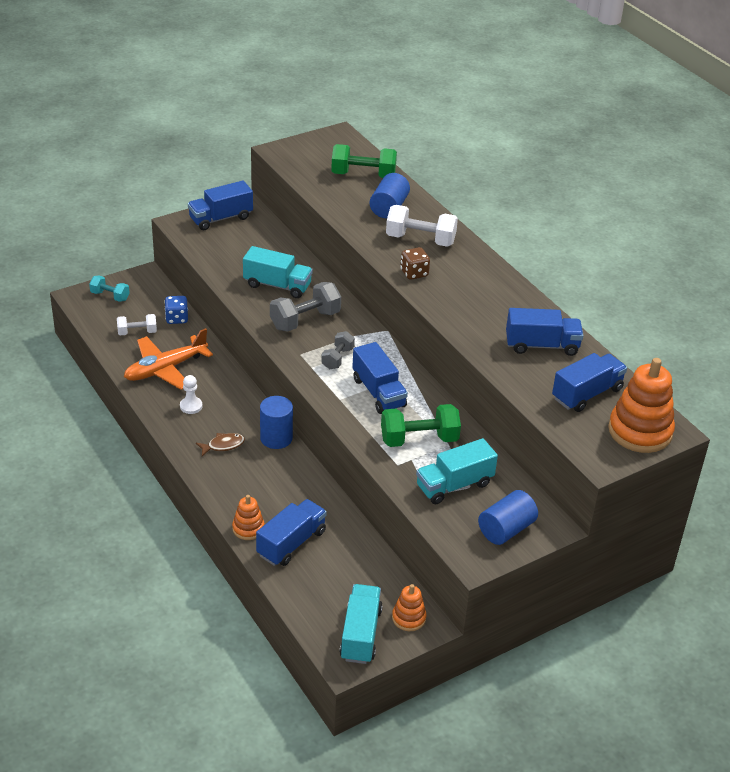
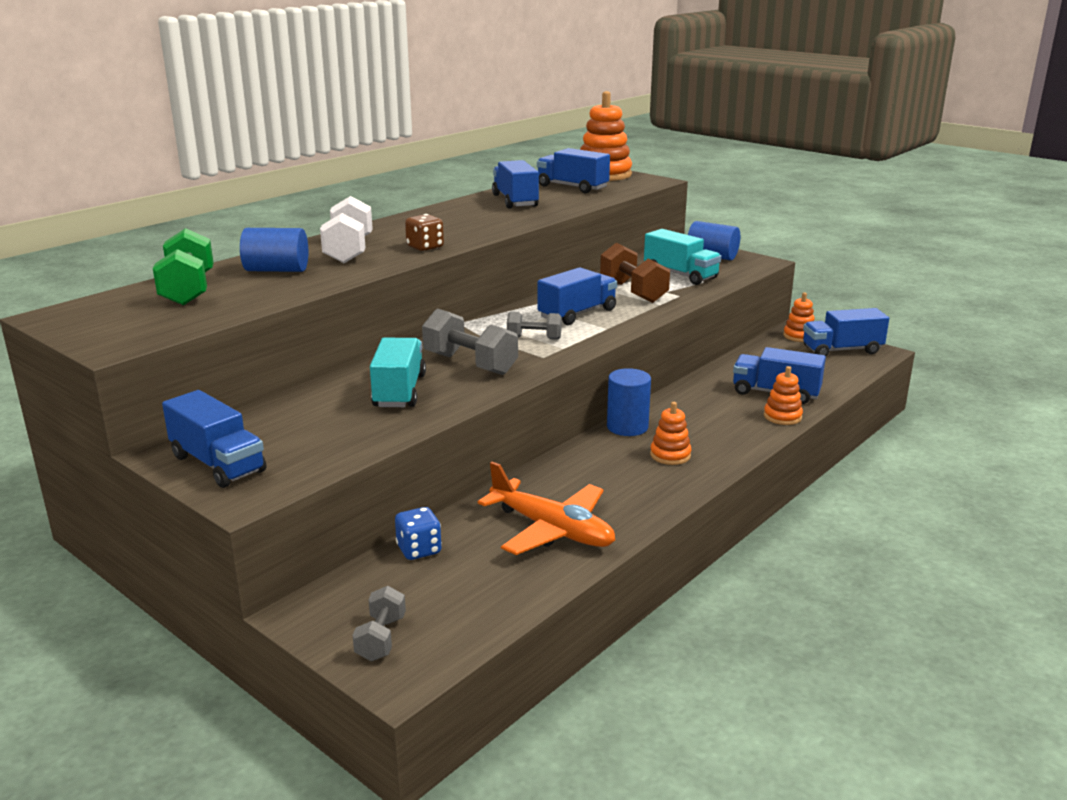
camera: 105 degrees left, 15 degrees down
turquoise dumbbell [89,276,130,302] -> grey dumbbell [353,586,406,661]
white dumbbell [117,314,157,335] -> none
white pawn [180,375,203,414] -> none
brown fish [196,433,245,456] -> orange stacking toy [650,402,691,465]
turquoise truck [340,584,383,664] -> blue truck [803,308,889,356]
green dumbbell [381,404,461,447] -> brown dumbbell [600,242,670,303]

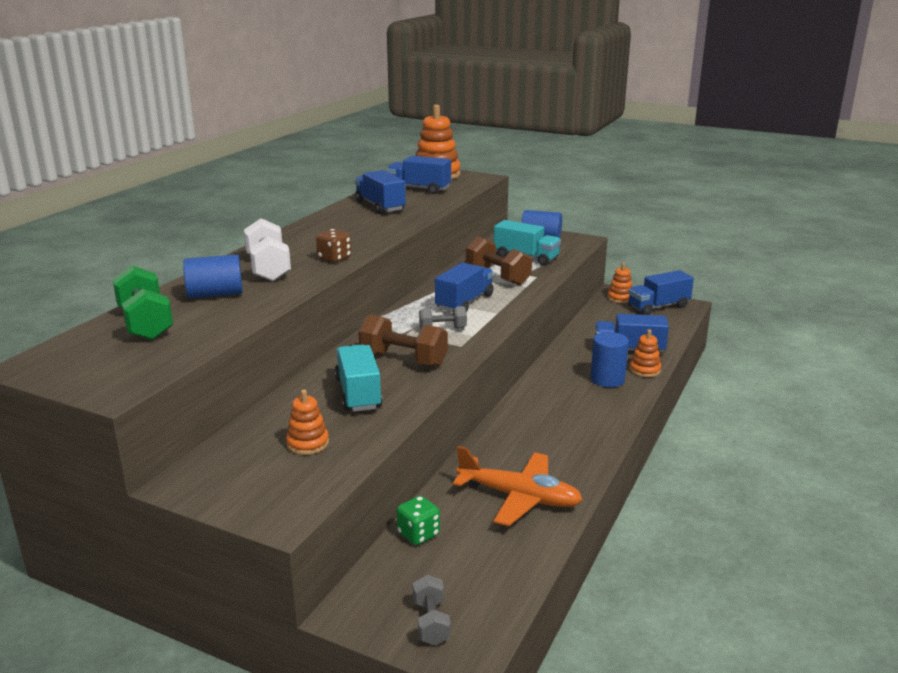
camera: 15 degrees left, 0 degrees up
blue truck [162,390,266,488] -> none
blue dice [395,507,442,560] -> green dice [397,496,440,545]
grey dumbbell [422,308,518,375] -> brown dumbbell [358,314,448,367]
blue cylinder [607,368,651,436] -> blue cylinder moved to [591,332,629,388]
orange stacking toy [650,402,691,465] -> orange stacking toy moved to [286,389,329,455]

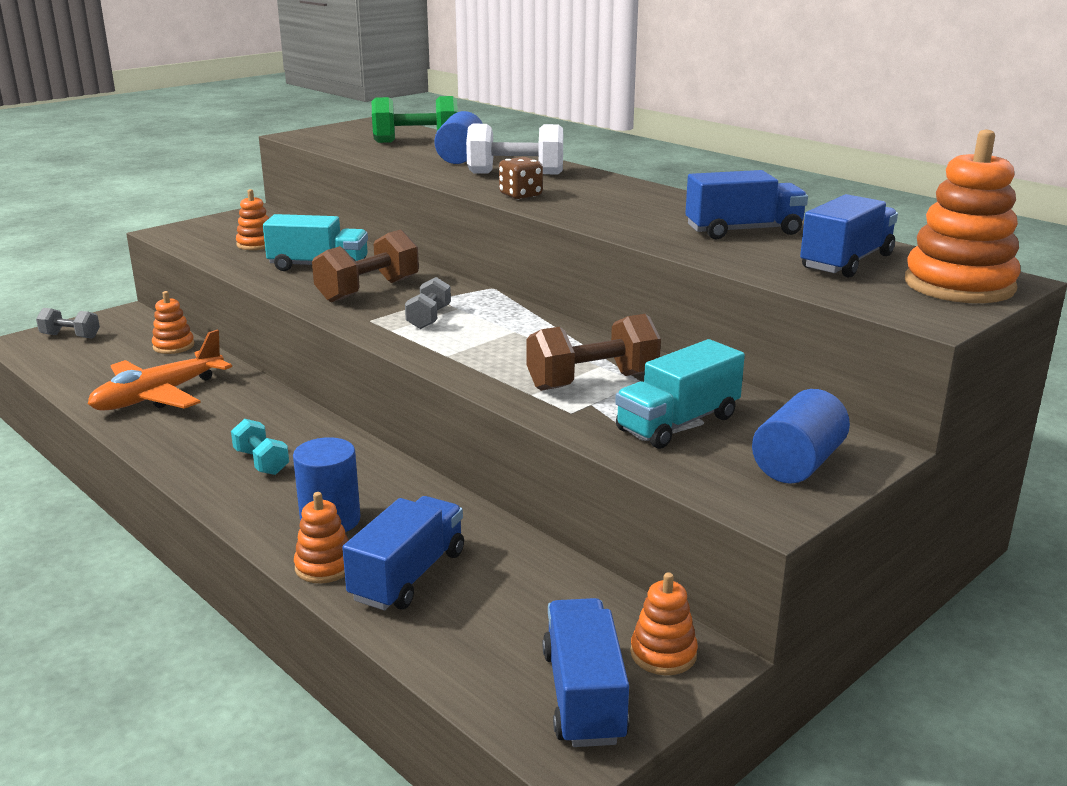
camera: 110 degrees right, 0 degrees up
green dice [397,496,440,545] -> orange stacking toy [152,291,194,354]
blue truck [435,262,494,312] -> none
none -> turquoise dumbbell [231,419,289,475]

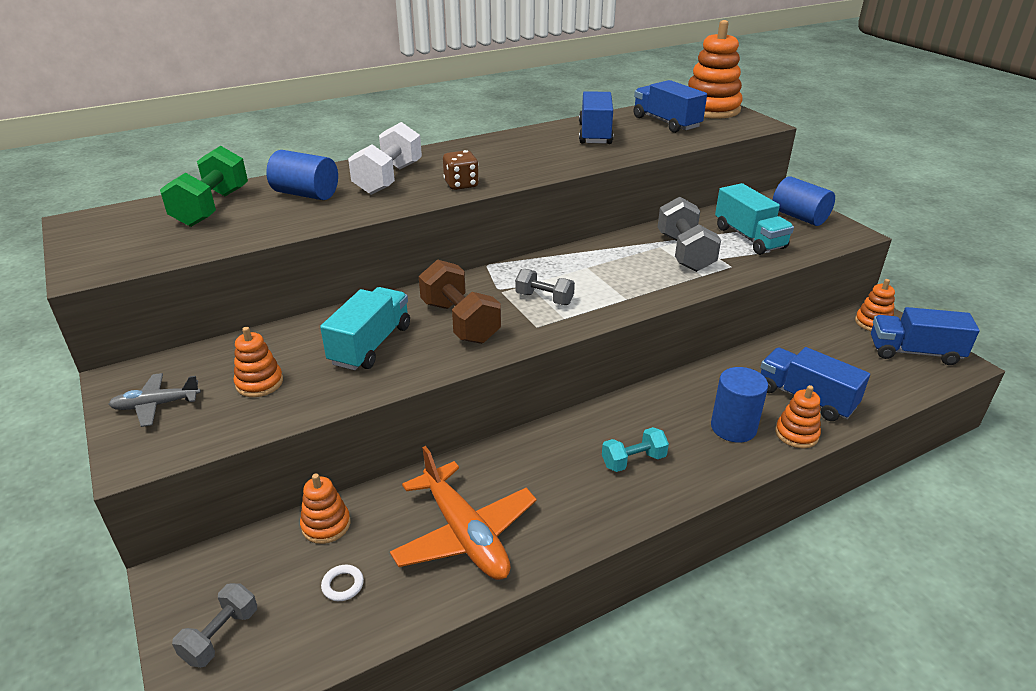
camera: 75 degrees left, 10 degrees up
brown dumbbell [527,314,661,391] -> grey dumbbell [658,196,721,272]
none -> grey plane [108,373,201,427]
none -> white ring [321,565,364,601]

